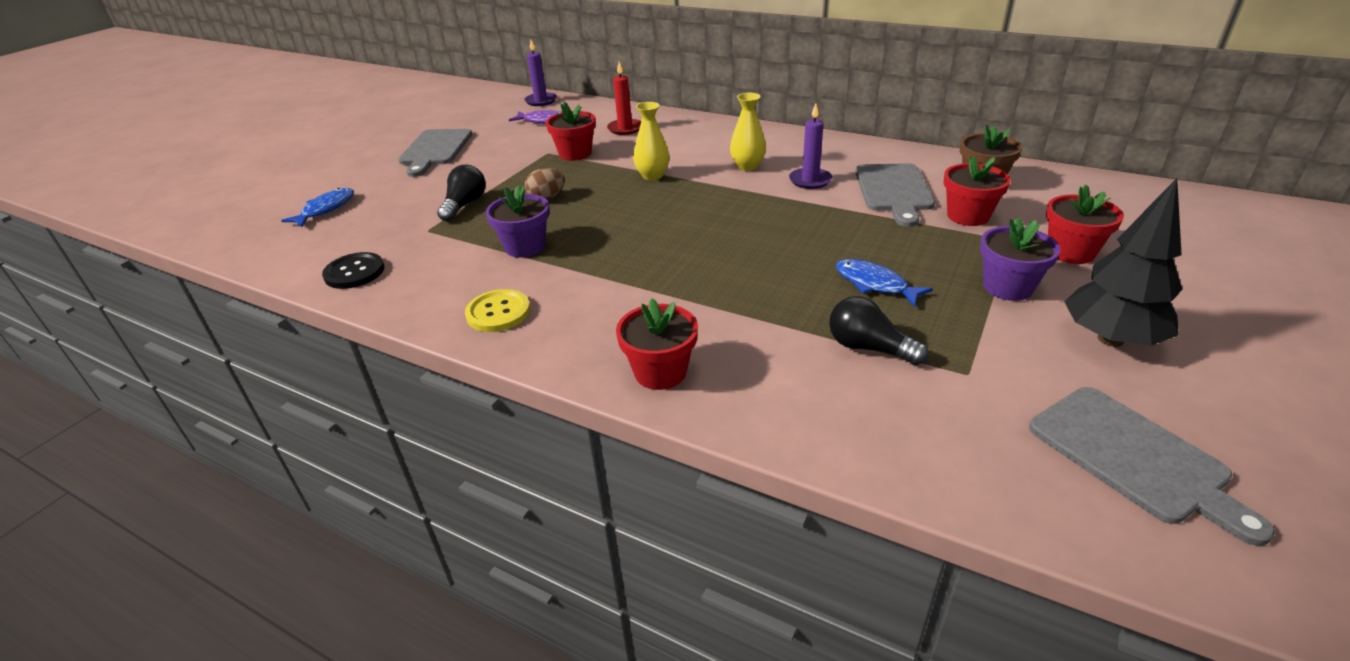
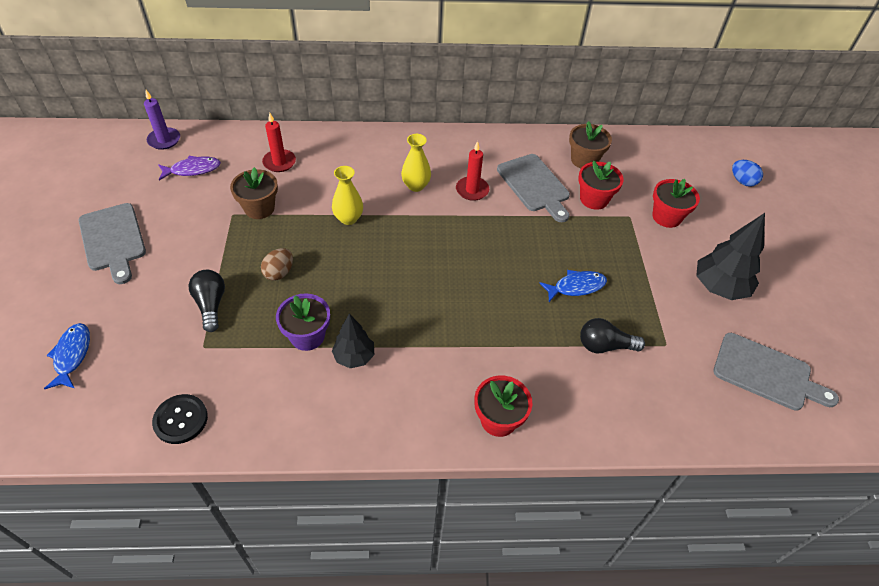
camera: 35 degrees left, 15 degrees up
yellow button [465,289,530,332] -> none
red flower pot [546,102,596,161] -> brown flower pot [230,167,278,219]
purple candle [789,104,832,189] -> red candle [456,141,489,201]
blue fish [836,259,933,307] -> blue fish turned 150 degrees clockwise [539,270,607,302]
purple flower pot [980,217,1060,301] -> none
none -> black tree [332,314,374,368]
none -> blue egg [732,160,763,187]

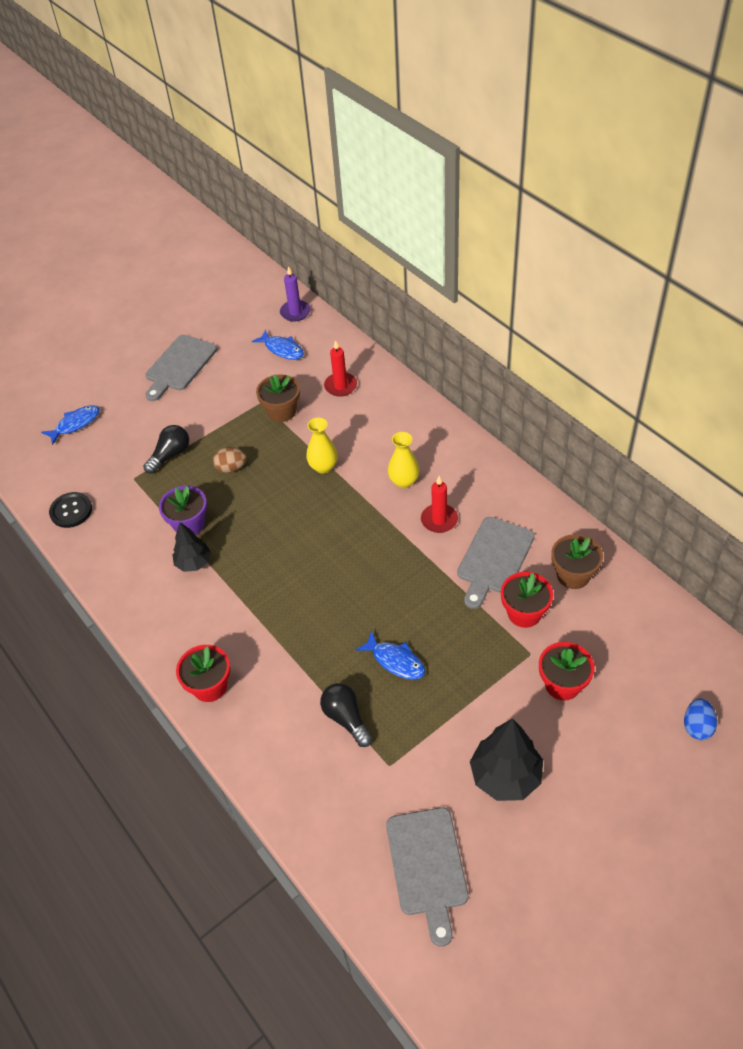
camera: 60 degrees right, 0 degrees up
purple fish [158,156,221,180] -> blue fish [252,329,304,360]

